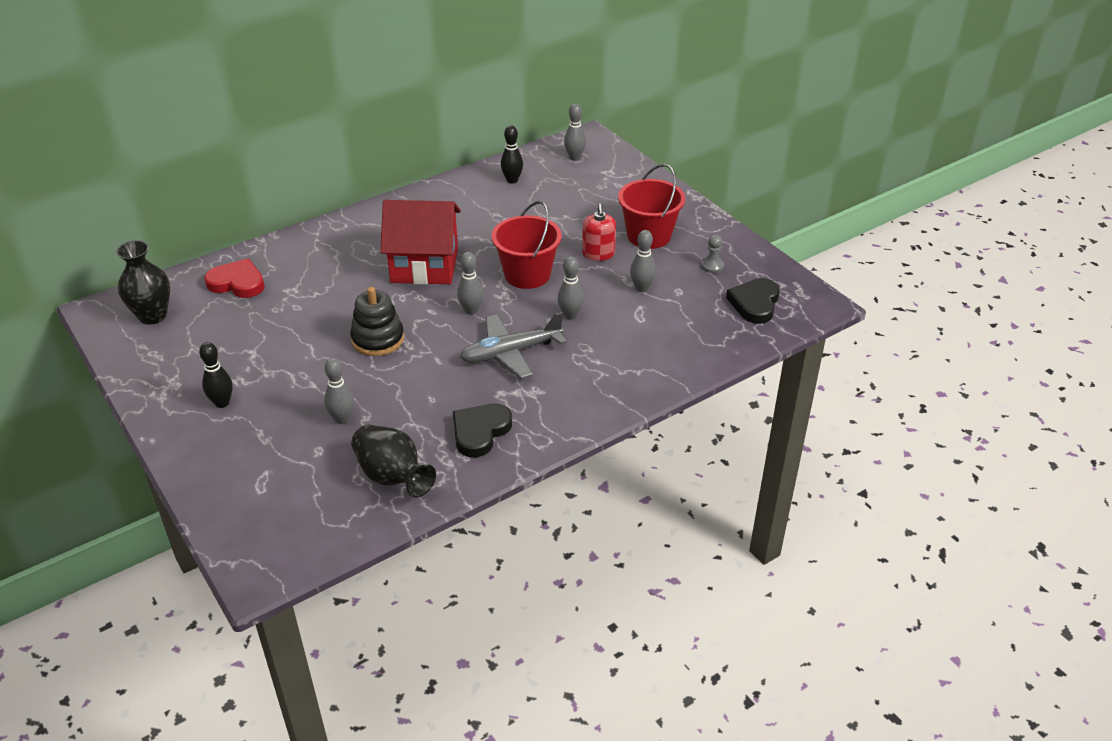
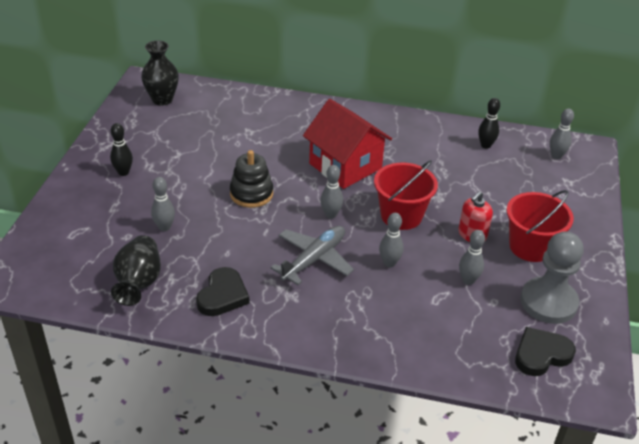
camera: 45 degrees right, 0 degrees up
red heart [204,259,265,298] -> none
black heart [453,404,512,457] -> black heart turned 120 degrees clockwise [196,267,250,316]
grey plane [460,312,566,379] -> grey plane turned 105 degrees clockwise [270,226,354,285]
grey pawn [701,235,724,273] -> grey pawn [520,231,584,324], size x2.43

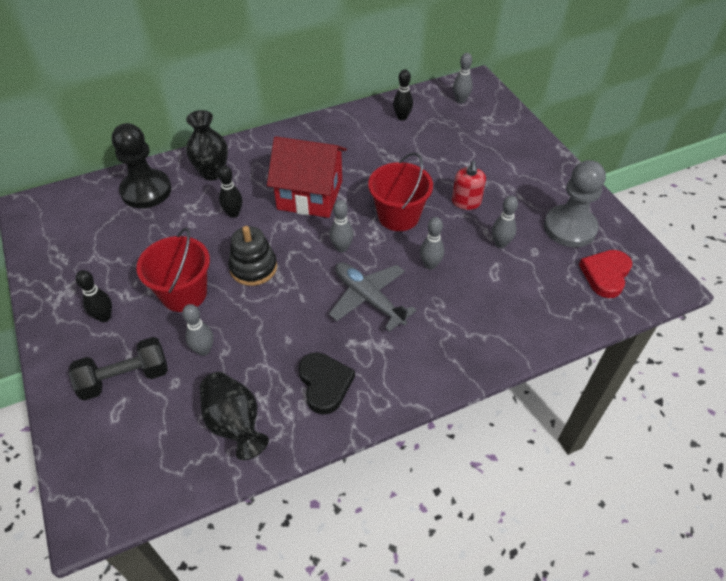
camera: 35 degrees left, 10 degrees up
black vase [141,40,179,106] -> black vase moved to [186,110,228,181]
grey plane [270,226,354,285] -> grey plane turned 45 degrees counterclockwise [329,262,417,332]
red bucket [507,190,574,262] -> red bucket moved to [136,228,210,312]
black heart [515,327,576,376] -> red heart [579,250,632,298]
none -> black dumbbell [69,337,168,401]
none -> black pawn [112,123,171,208]
none -> black bowling pin [218,165,242,218]

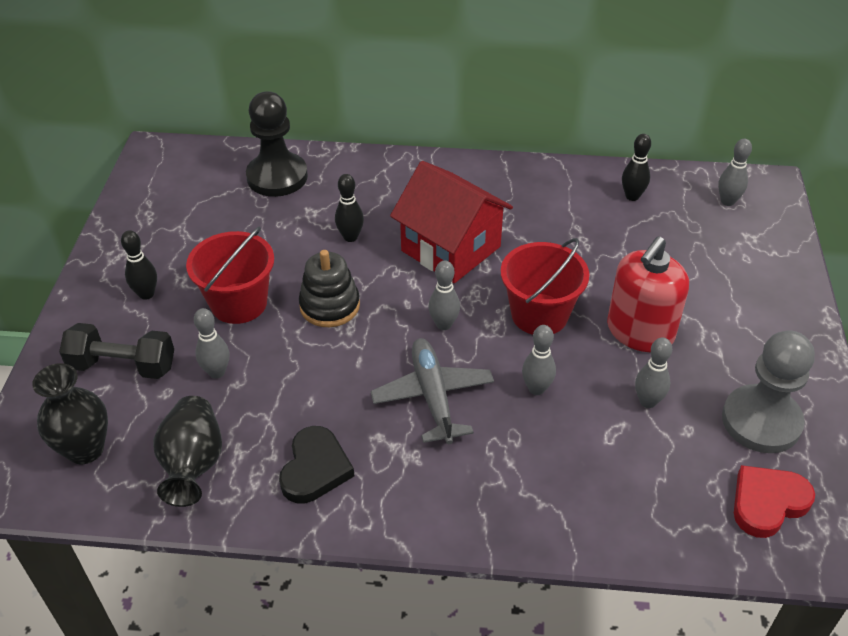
camera: 30 degrees right, 5 degrees down
black vase [186,110,228,181] -> black vase moved to [32,363,108,464]
red soap dispenser [452,161,486,210] -> red soap dispenser [607,236,689,352], size x1.65

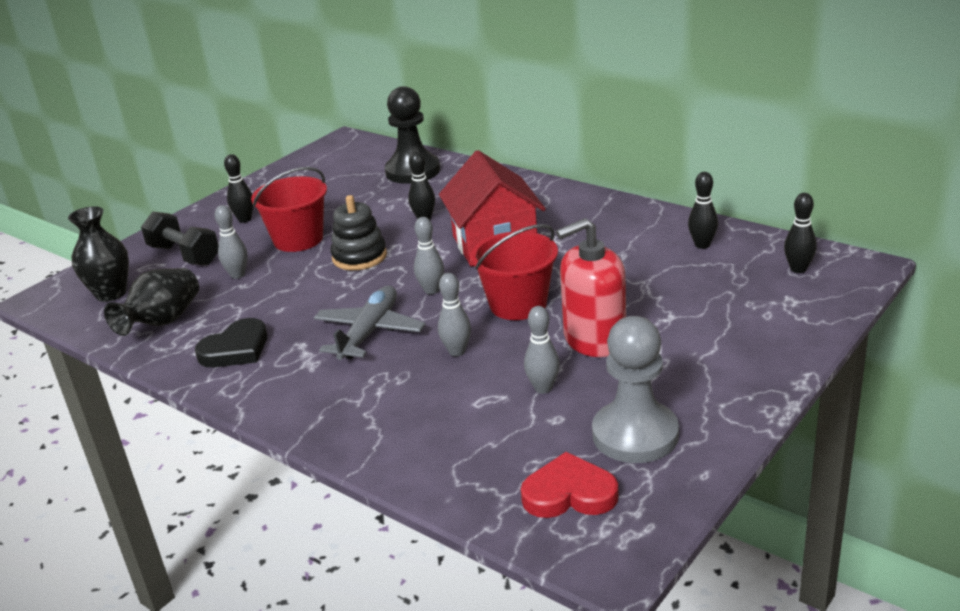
camera: 35 degrees right, 15 degrees down
grey bowling pin [718,139,752,206] -> black bowling pin [784,193,817,273]

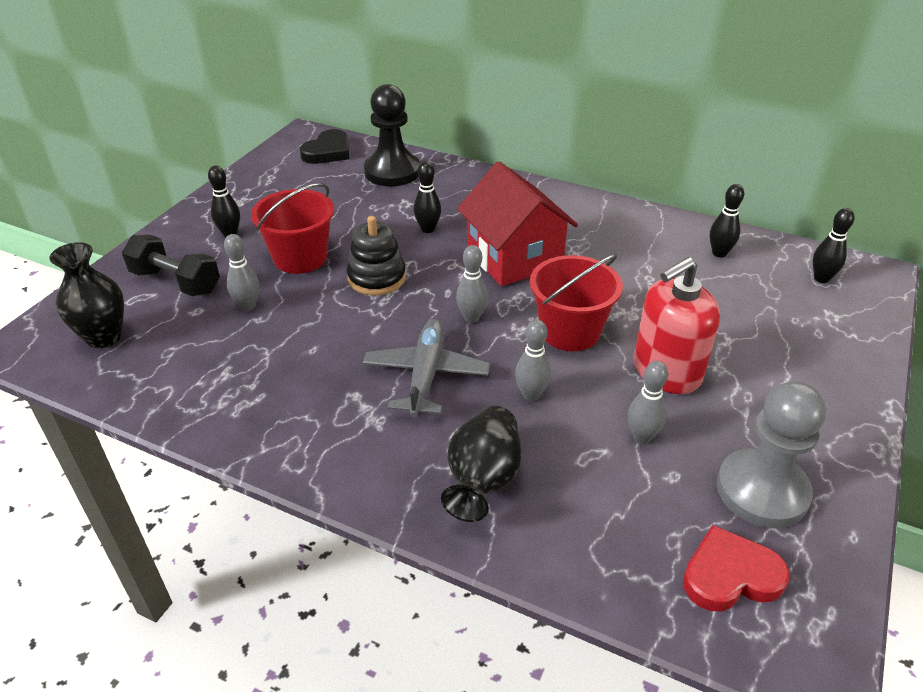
camera: 15 degrees left, 10 degrees up
black vase [104,268,199,336] -> black vase moved to [441,406,522,522]
black heart [195,318,267,367] -> black heart moved to [300,129,350,164]

